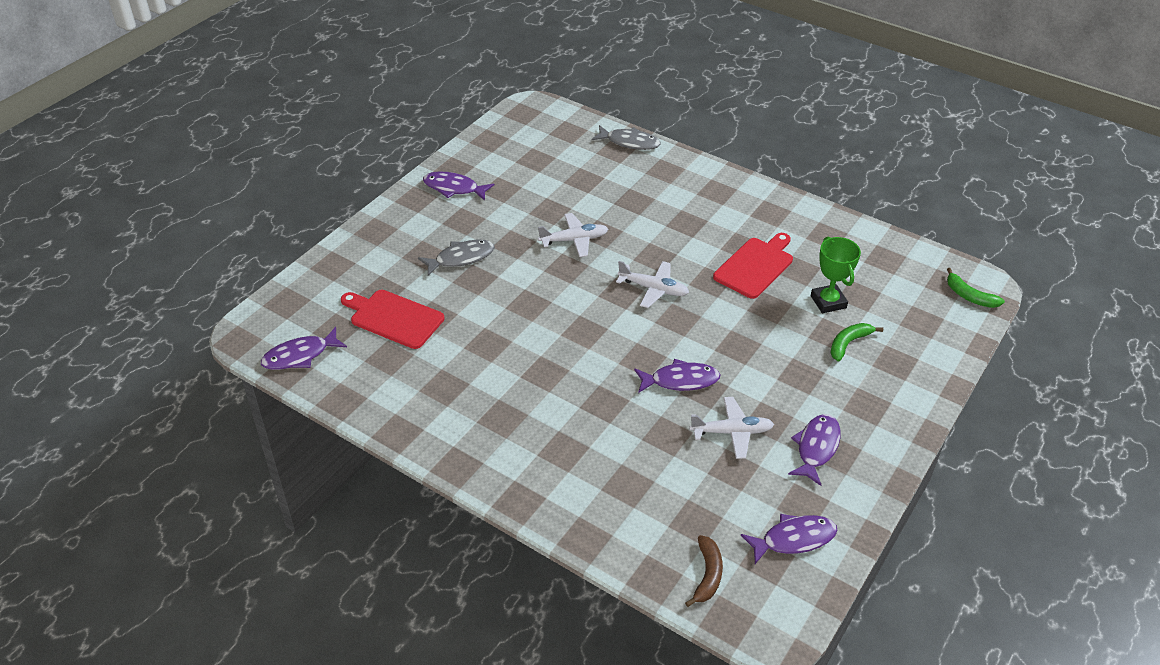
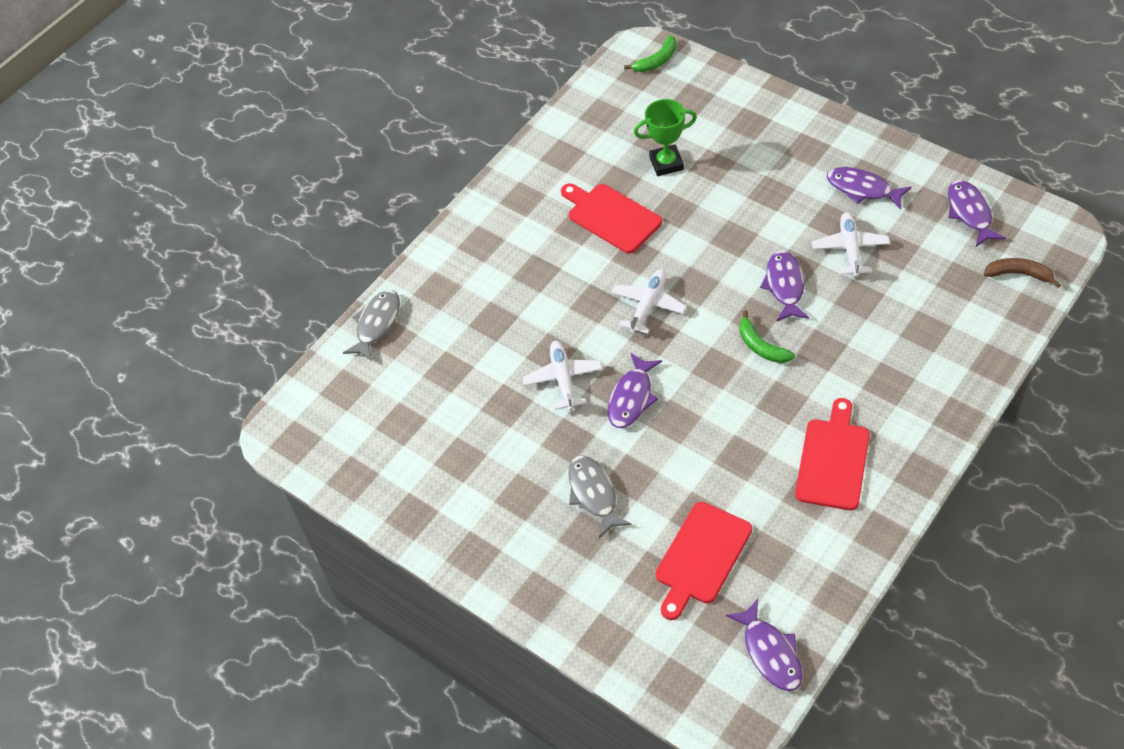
camera: 80 degrees left, 10 degrees up
purple fish [423,171,494,201] -> purple fish moved to [608,353,662,428]
green banana [830,323,883,362] -> green banana moved to [739,310,795,363]
none -> red cutting board [795,398,870,510]

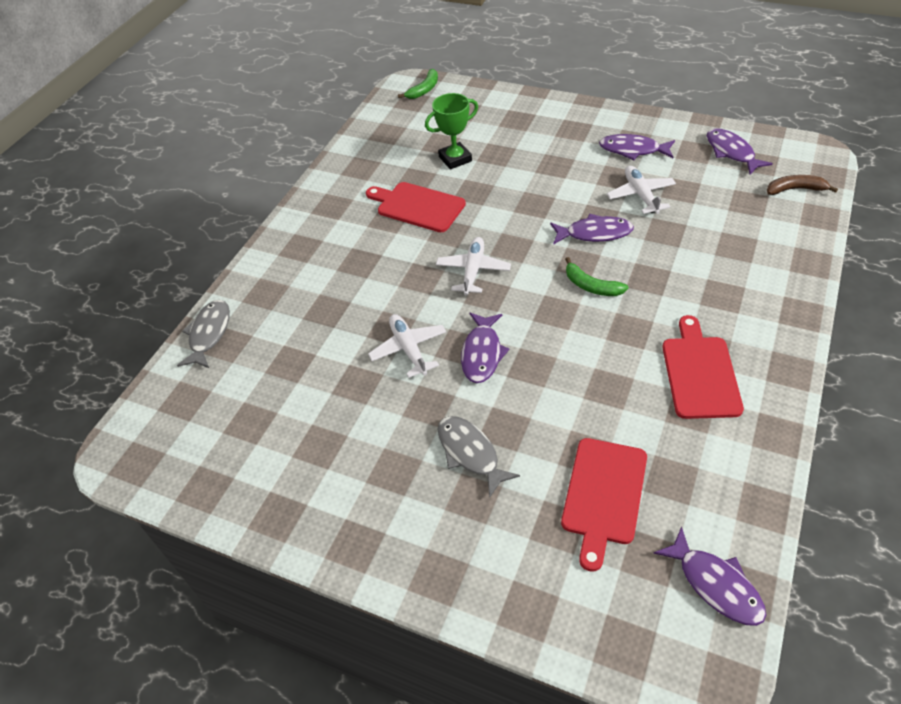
camera: 15 degrees left, 5 degrees down
purple fish [760,251,809,322] -> purple fish turned 105 degrees clockwise [550,214,634,245]

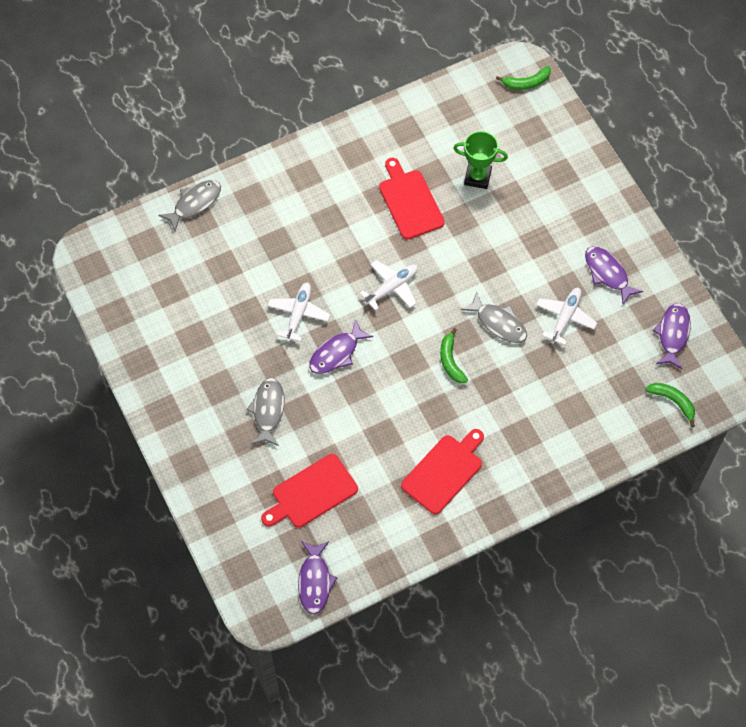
camera: 35 degrees right, 15 degrees up
purple fish [550,214,634,245] -> grey fish [461,292,527,343]
brown banana [767,175,838,195] -> green banana [645,383,695,427]

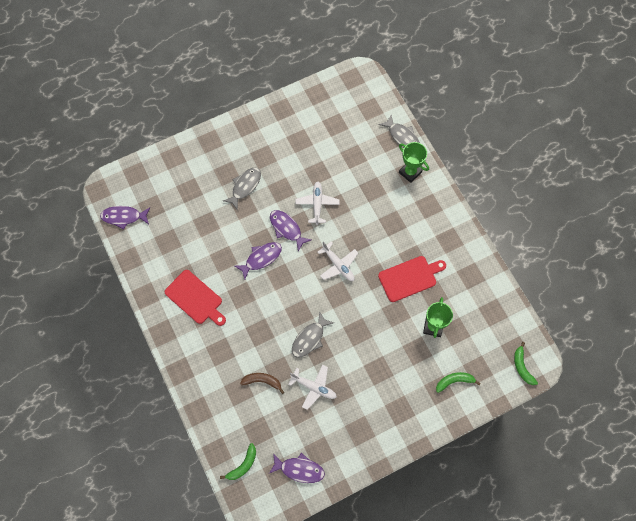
camera: 90 degrees right, 5 degrees up
grey fish [246,378,284,446] -> grey fish turned 60 degrees counterclockwise [223,168,261,210]
red cutting board [261,454,358,528] -> none
white plane [267,282,330,342] -> white plane turned 105 degrees counterclockwise [295,182,339,225]
green banana [440,328,468,383] -> green banana moved to [436,372,480,393]
purple fish [585,246,643,305] -> purple fish moved to [235,242,282,279]
none -> brown banana [240,373,284,394]
none -> green trophy [399,142,429,183]

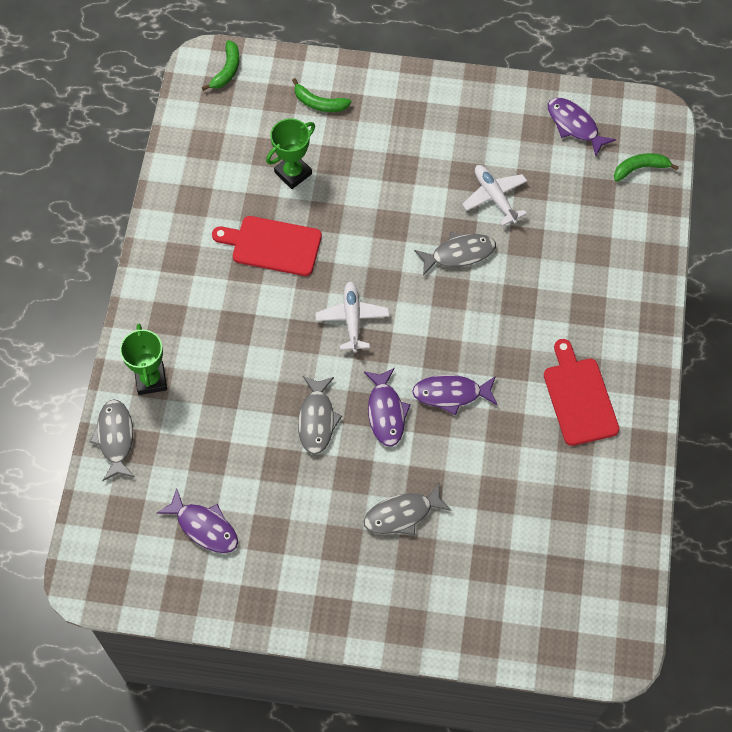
camera: 145 degrees left, 5 degrees down
purple fish [100,206,150,230] -> purple fish moved to [157,488,238,553]
brown banana [240,373,284,394] -> none
white plane [295,182,339,225] -> grey fish [298,376,342,455]

